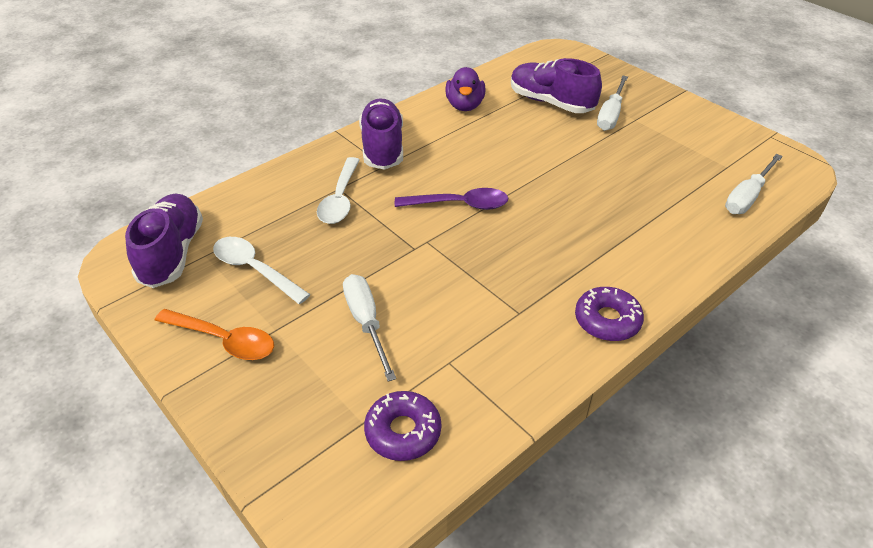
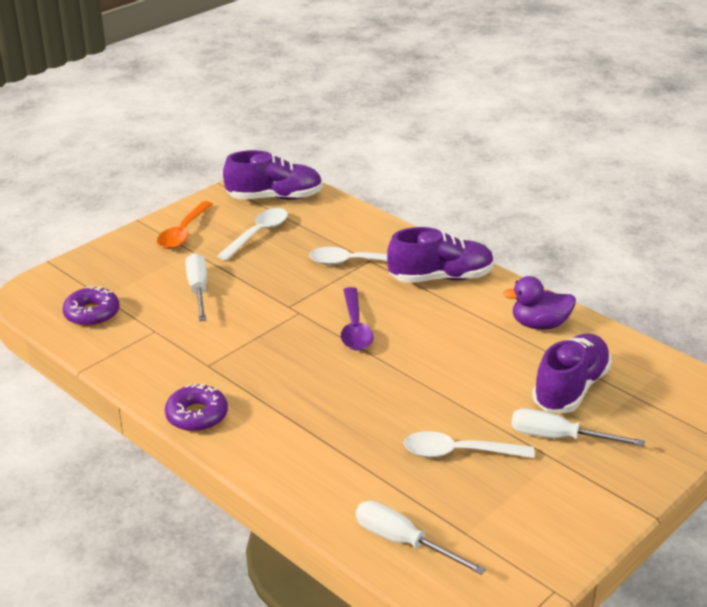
camera: 85 degrees right, 10 degrees down
white screwdriver [343,274,396,382] -> white screwdriver turned 75 degrees counterclockwise [185,253,207,321]
none -> white spoon [404,431,535,458]

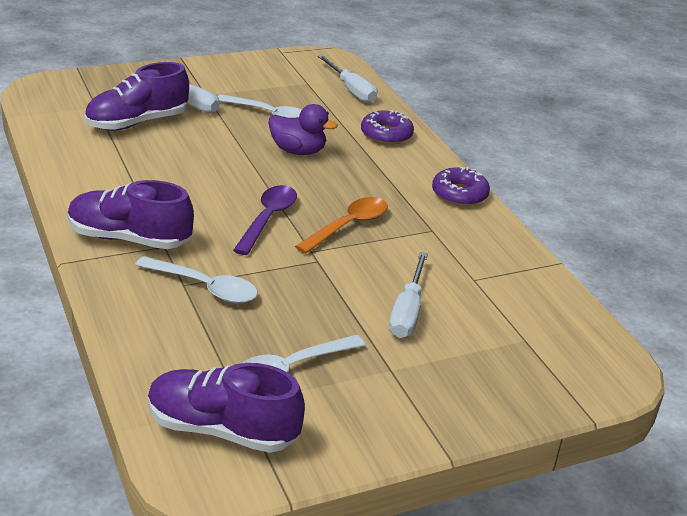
camera: 160 degrees left, 0 degrees up
purple donut [63,286,119,326] -> purple donut moved to [361,110,414,145]
orange spoon [157,201,213,249] -> orange spoon moved to [295,197,388,254]
purple duck [503,276,576,330] -> purple duck moved to [268,104,338,155]

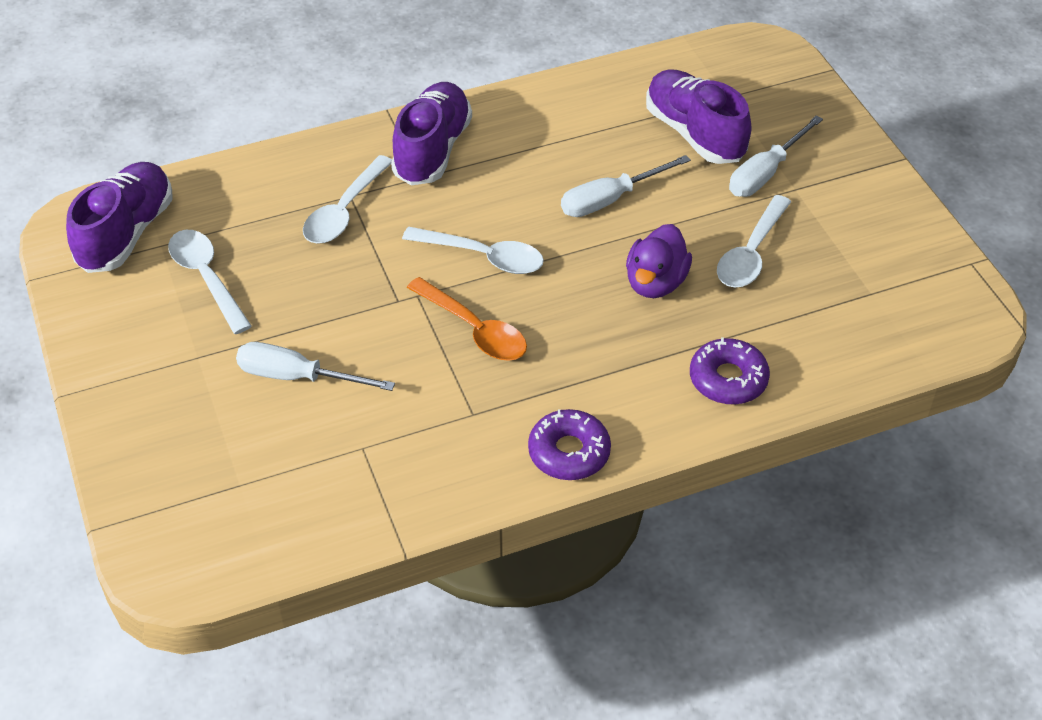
camera: 95 degrees right, 15 degrees up
purple spoon [233,185,297,255] -> white spoon [402,226,544,274]
white screwdriver [318,55,377,103] -> white screwdriver moved to [561,155,691,217]

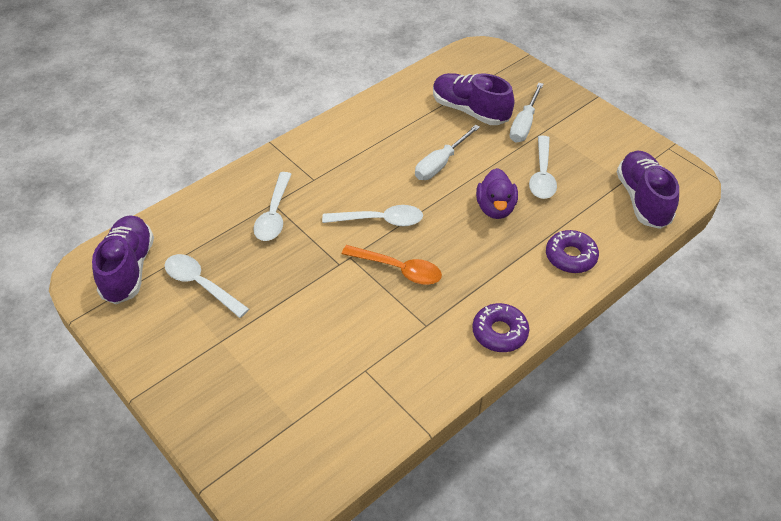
camera: 20 degrees left, 0 degrees up
white screwdriver [236,342,395,391] -> none
purple shoe [391,82,472,185] -> purple shoe moved to [617,151,679,229]

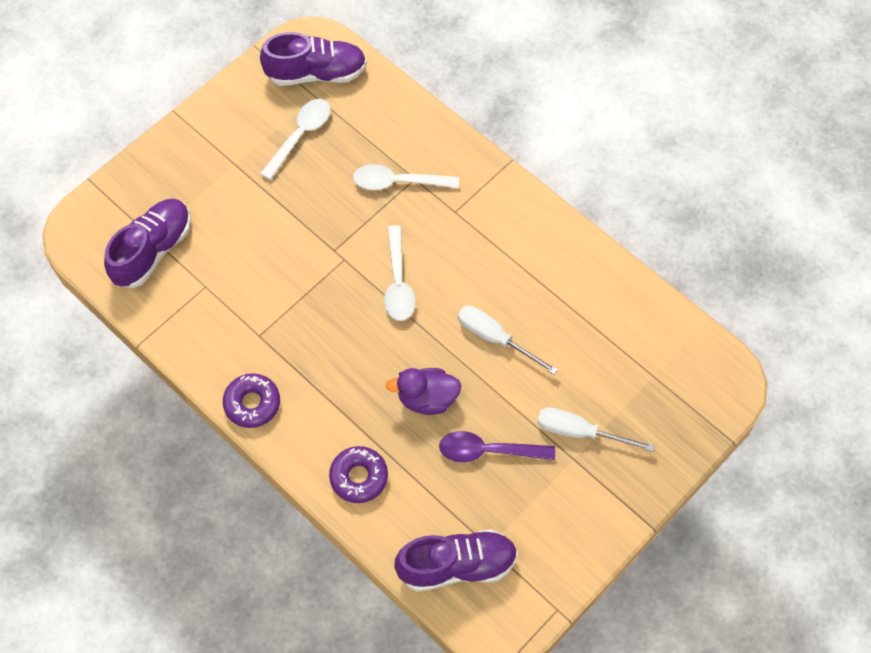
camera: 85 degrees right, 15 degrees up
orange spoon [342,245,442,285] -> none
purple shoe [433,73,514,125] -> purple shoe moved to [104,199,191,288]
white spoon [529,135,557,199] -> purple spoon [439,431,555,462]

